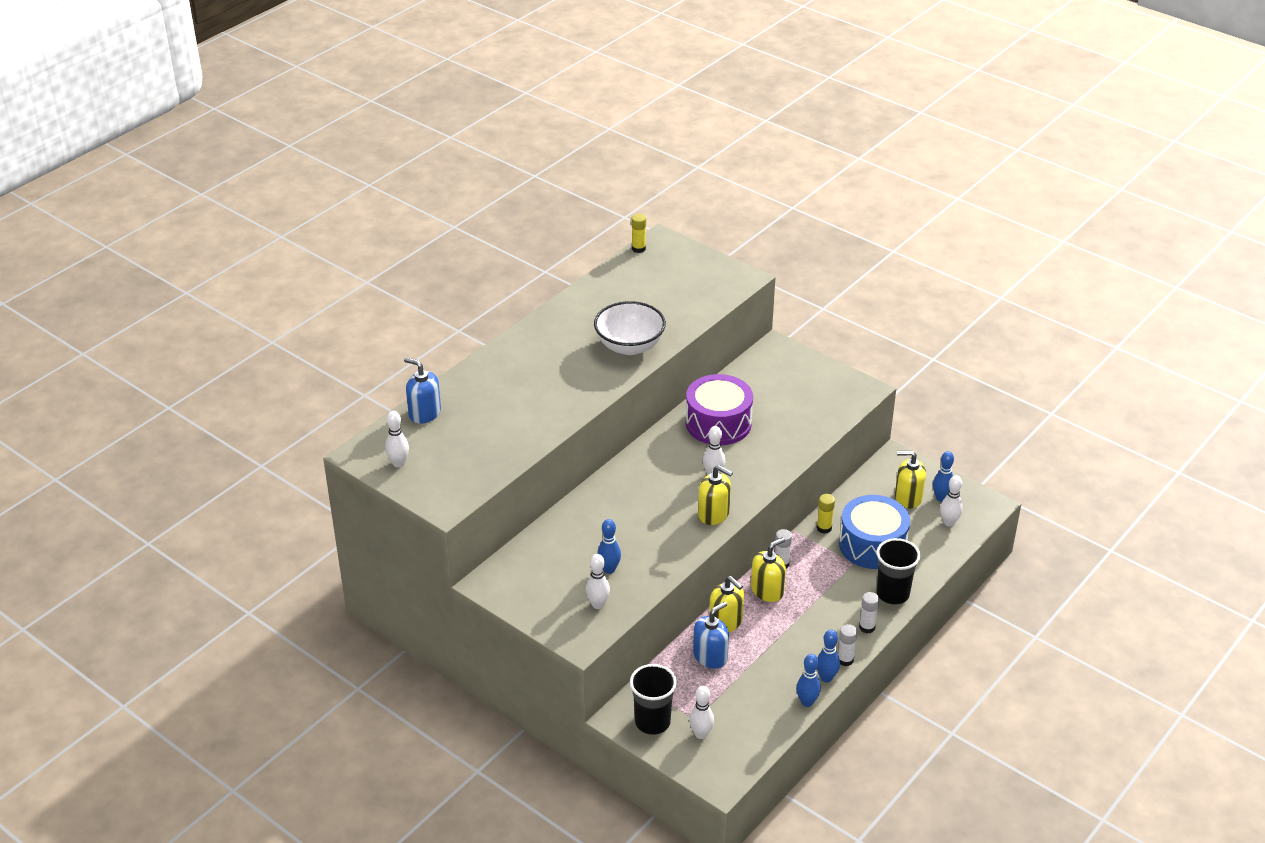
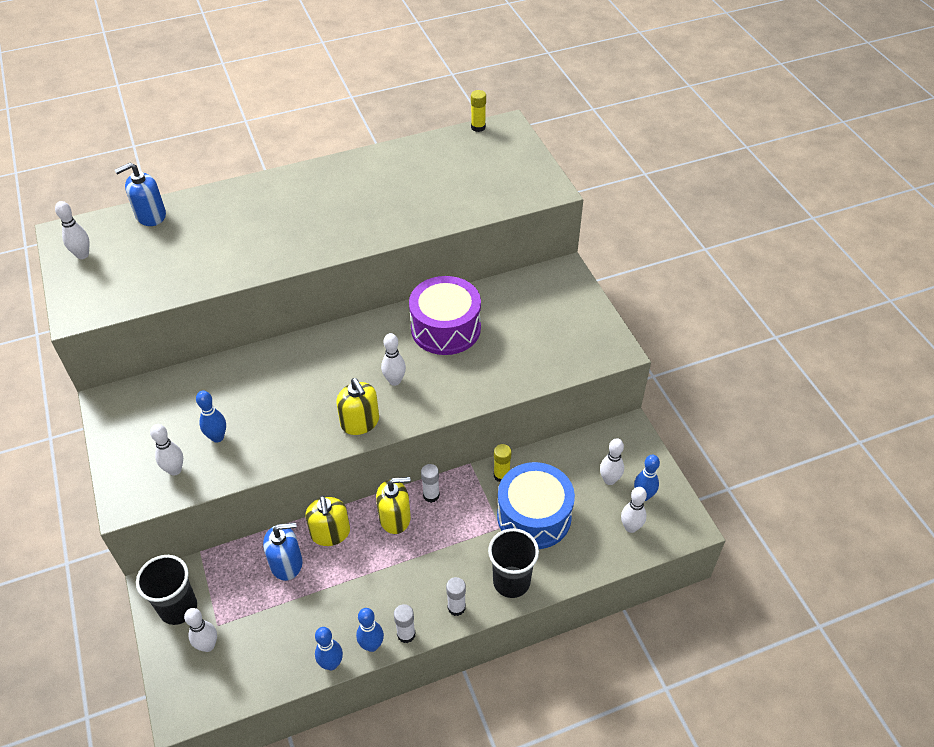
camera: 30 degrees right, 10 degrees up
blue soap dispenser [404,357,441,424] -> blue soap dispenser turned 90 degrees counterclockwise [115,163,166,226]
white bowl [594,301,666,355] -> none
yellow soap dispenser [895,451,926,509] -> white bowling pin [600,438,624,485]

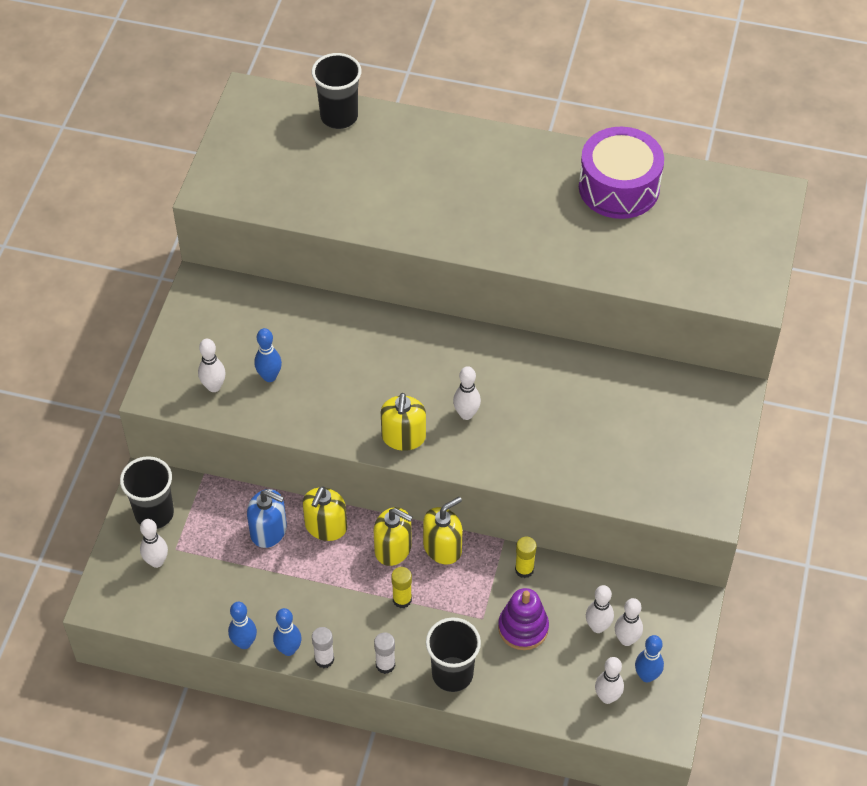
camera: 35 degrees right, 5 degrees up
white bowling pin [55,201,89,259] -> white bowling pin moved to [586,585,614,633]
blue soap dispenser [115,163,166,226] -> black cup [312,53,361,129]
purple drum [409,276,481,355] -> purple drum moved to [579,127,664,219]
white glue stick [421,464,440,503] -> yellow soap dispenser [423,497,462,564]
yellow glue stick [471,90,486,132] -> yellow glue stick moved to [391,567,412,608]
blue drum [497,462,575,549] -> purple stacking toy [498,588,549,650]

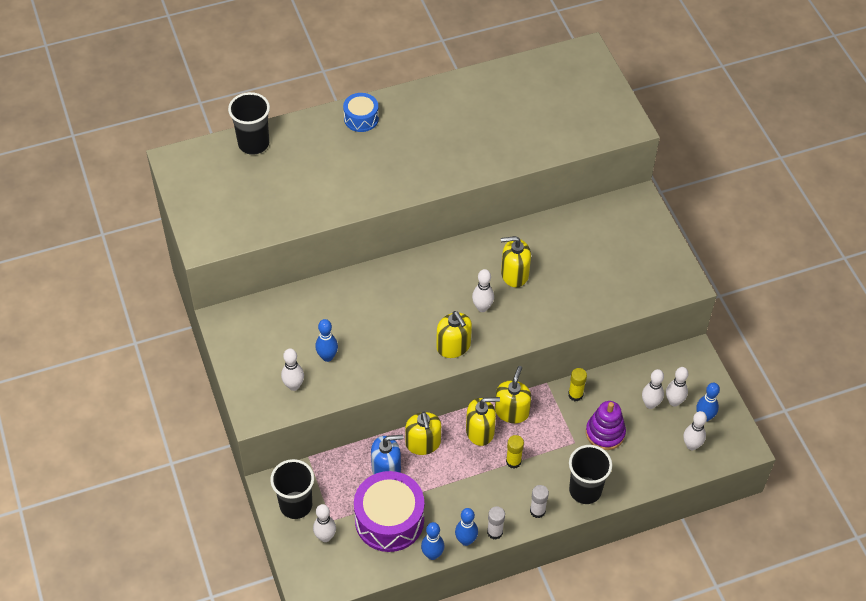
camera: 35 degrees left, 0 degrees up
purple drum [579,127,664,219] -> purple drum moved to [354,471,424,552]
none -> blue drum [343,93,379,132]
none -> yellow soap dispenser [501,236,531,287]

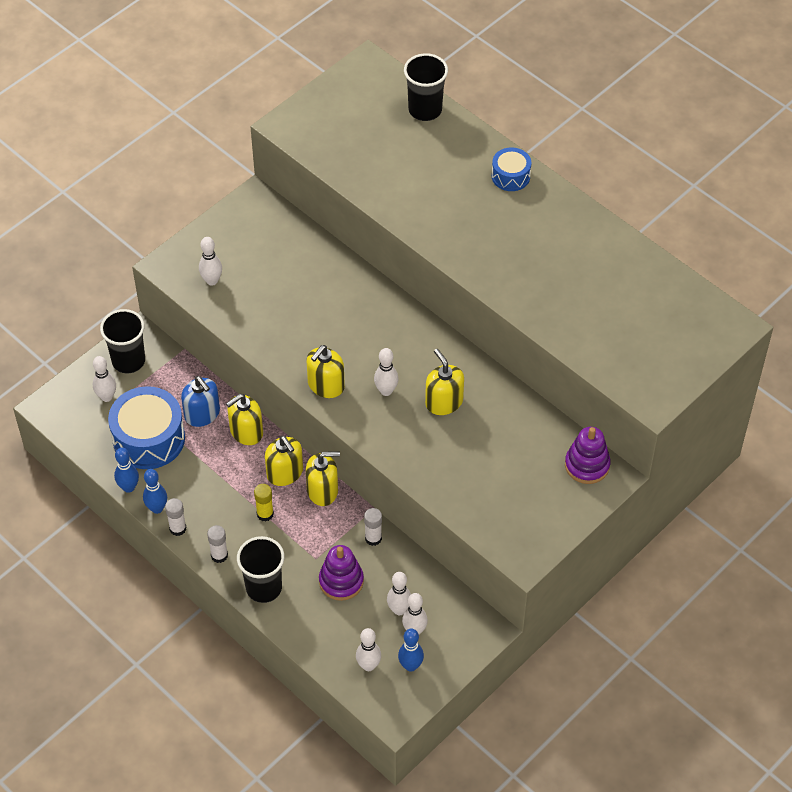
camera: 65 degrees right, 0 degrees up
blue bowling pin [315,319,338,362] -> none
purple drum [354,471,424,552] -> blue drum [108,386,185,469]
yellow glue stick [568,368,587,402] -> white glue stick [364,508,382,546]
none -> purple stacking toy [565,427,611,484]

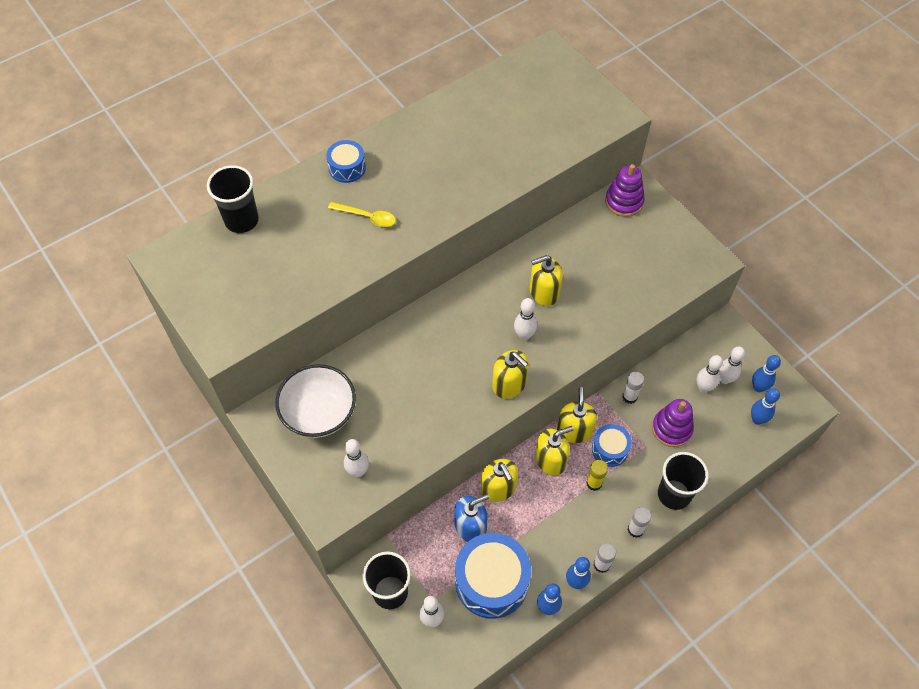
camera: 80 degrees left, 5 degrees up
white bowling pin [356,628,381,671] -> blue bowling pin [751,388,780,425]
none -> white bowl [275,364,356,438]
none -> yellow spoon [328,202,396,227]
none -> blue drum [592,424,632,467]

